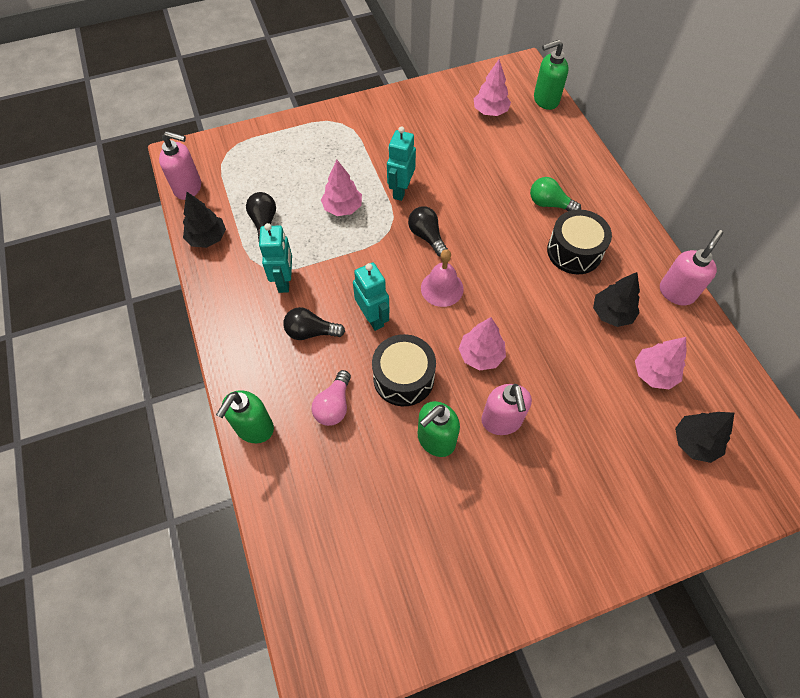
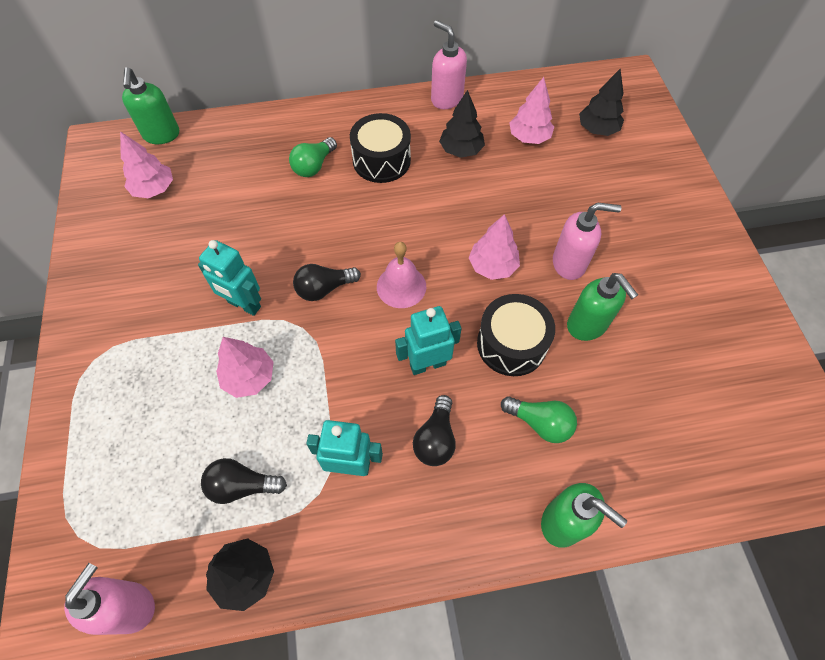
camera: 80 degrees left, 0 degrees up
pink light bulb [311,370,351,426] -> green light bulb [501,396,577,443]

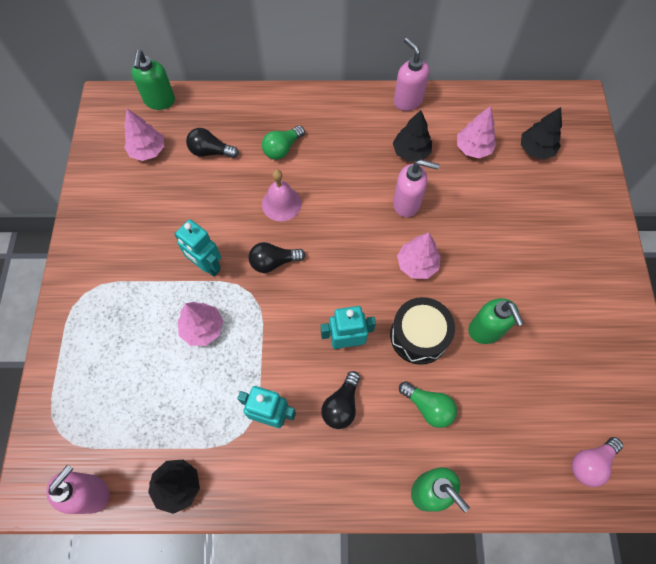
camera: 10 degrees right, 5 degrees up
black light bulb [201,458,287,504] -> black light bulb moved to [186,128,239,158]
black drum [350,113,411,183] -> none
pink bell [377,242,426,308] -> pink bell moved to [262,170,302,221]
pink soap dispenser [553,203,621,280] -> pink soap dispenser moved to [393,159,440,217]
none -> pink light bulb [572,437,623,487]

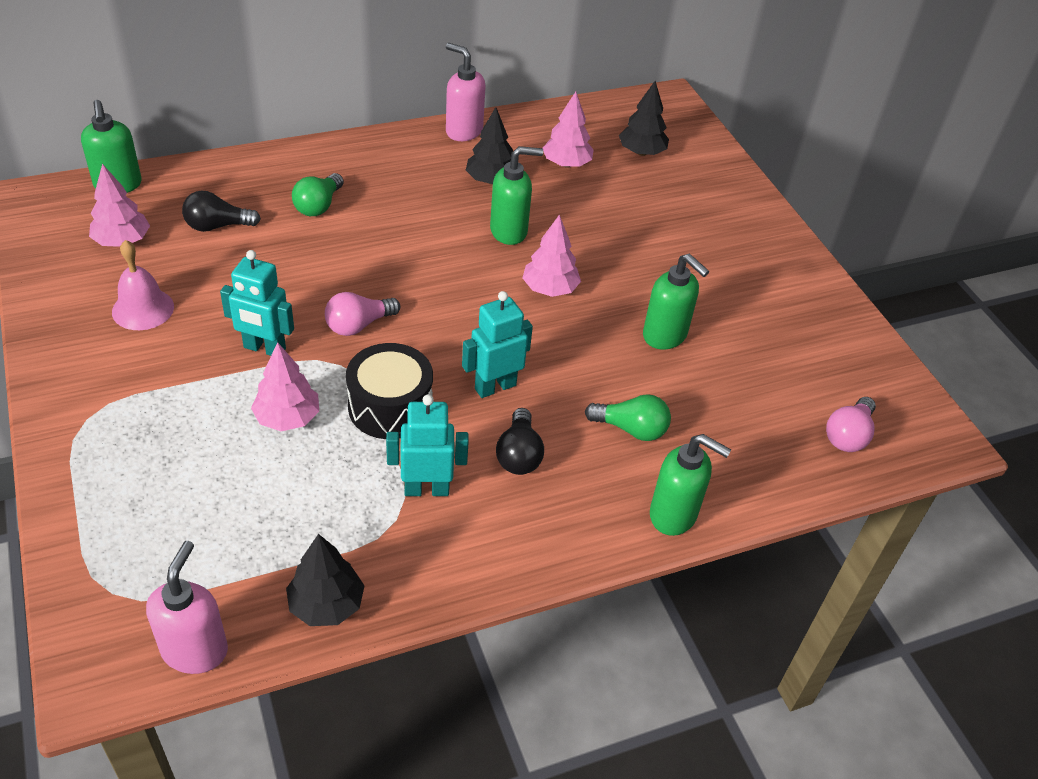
camera: 25 degrees left, 20 degrees down
black light bulb [249,242,305,273] -> pink light bulb [325,292,400,336]
pink bell [262,170,302,221] -> pink bell moved to [112,240,174,330]
black drum [390,297,455,365] -> black drum moved to [346,343,433,439]
pink soap dispenser [393,159,440,217] -> green soap dispenser [490,146,543,245]

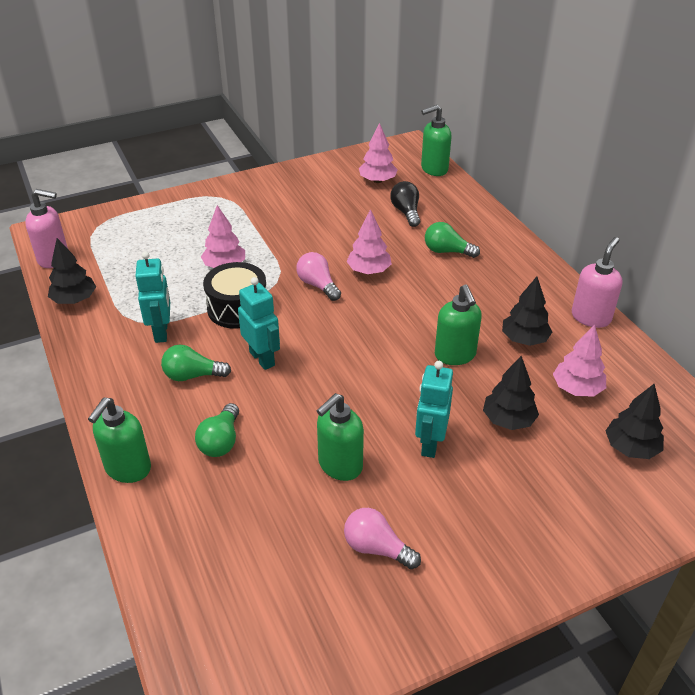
camera: 90 degrees right, 5 degrees down
pink bell [112,240,174,330] -> none
turquoise robot [220,250,294,356] -> turquoise robot moved to [415,361,453,458]
black light bulb [496,408,544,475] -> green light bulb [161,345,231,381]
pink tree [522,215,581,297] -> pink tree moved to [346,209,392,274]
pink light bulb [826,397,876,452] -> pink light bulb moved to [344,508,421,569]
none -> black tree [483,356,539,430]

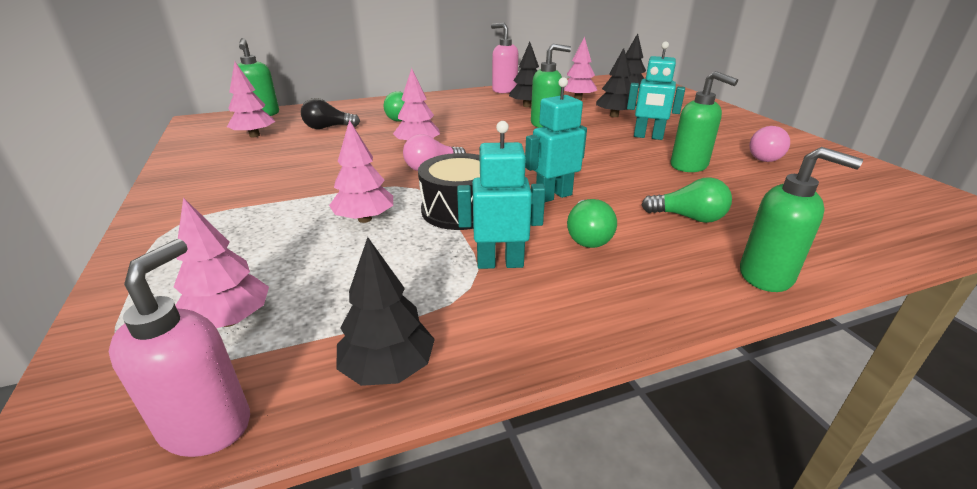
camera: 85 degrees left, 10 degrees down
none -> pink tree [174,197,269,328]

